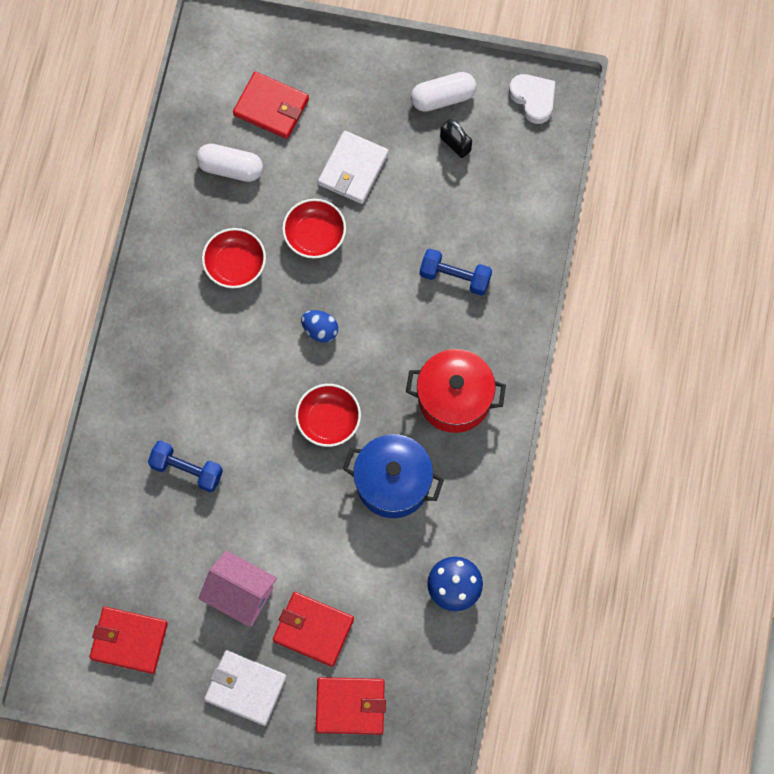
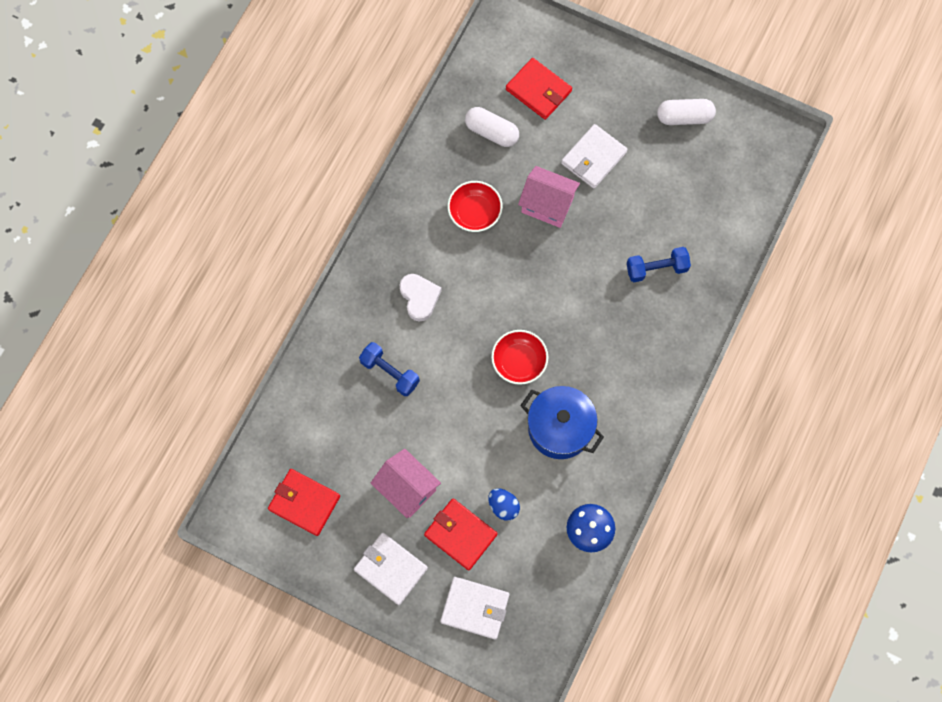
camera: 15 degrees right, 0 degrees up
red bowl [282,199,346,258] -> pink house [518,166,580,228]
blue egg [301,310,338,343] -> blue egg moved to [488,488,520,521]
red wallet [316,677,386,735] -> white wallet [440,577,510,640]
red pot [406,349,506,433] -> none
blue dumbbell [420,249,492,296] -> blue dumbbell turned 45 degrees counterclockwise [627,247,691,282]
black padlock [440,119,472,158] -> none
white heart [509,74,555,124] -> white heart moved to [400,274,442,322]

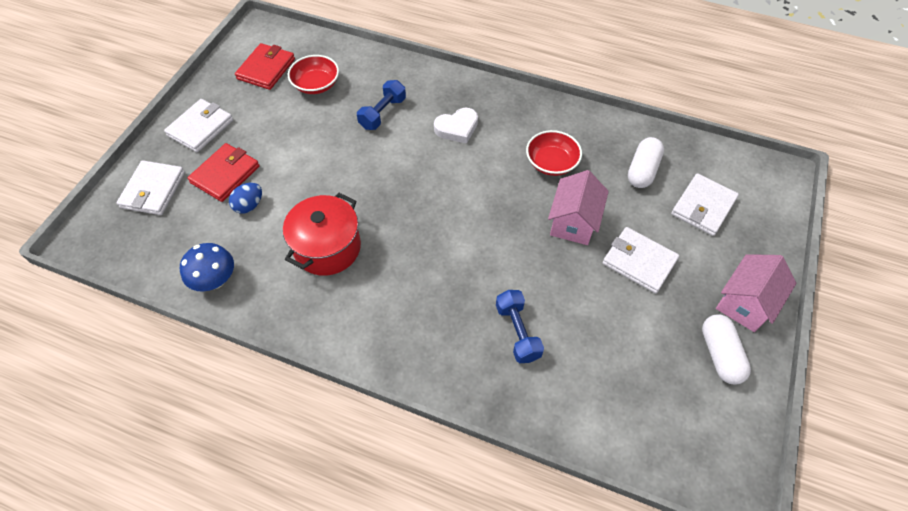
camera: 85 degrees right, 15 degrees down
pink house [371,448,441,518] -> pink house moved to [716,254,796,332]
red bowl [491,330,548,385] -> red bowl moved to [288,55,339,94]
red wallet [506,58,572,120] -> white wallet [671,173,739,236]
blue pot [520,386,604,459] -> red pot [283,193,361,276]

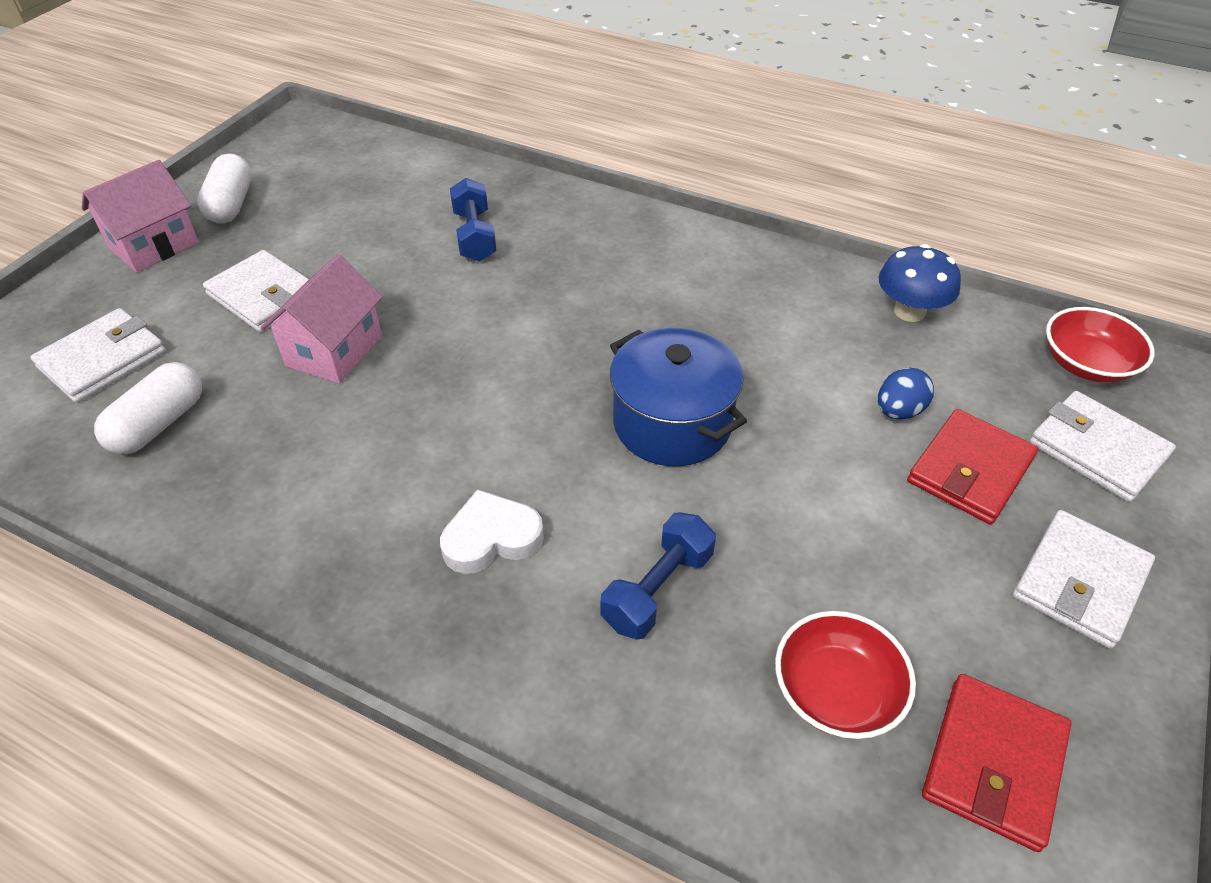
camera: 175 degrees left, 10 degrees down
white wallet [116,160,185,215] -> white wallet turned 60 degrees counterclockwise [1029,391,1176,502]
red pot [283,193,361,276] -> none
red bowl [526,130,582,176] -> red bowl moved to [1046,307,1155,383]
none -> blue pot [610,328,747,466]

